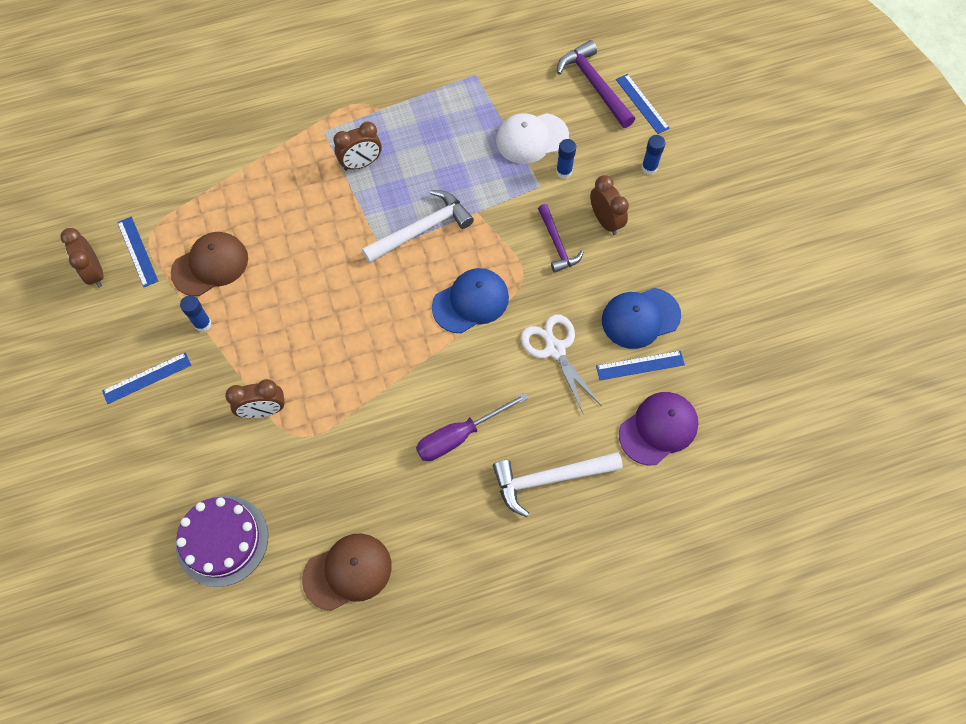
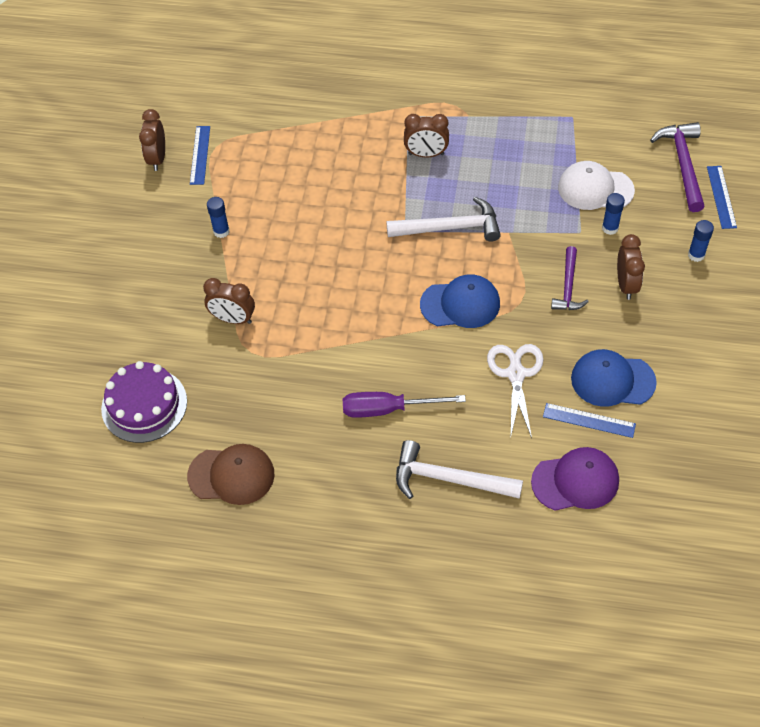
camera: 30 degrees right, 10 degrees down
blue ruler [102,352,191,404] -> none
brown cap [171,232,248,296] -> none

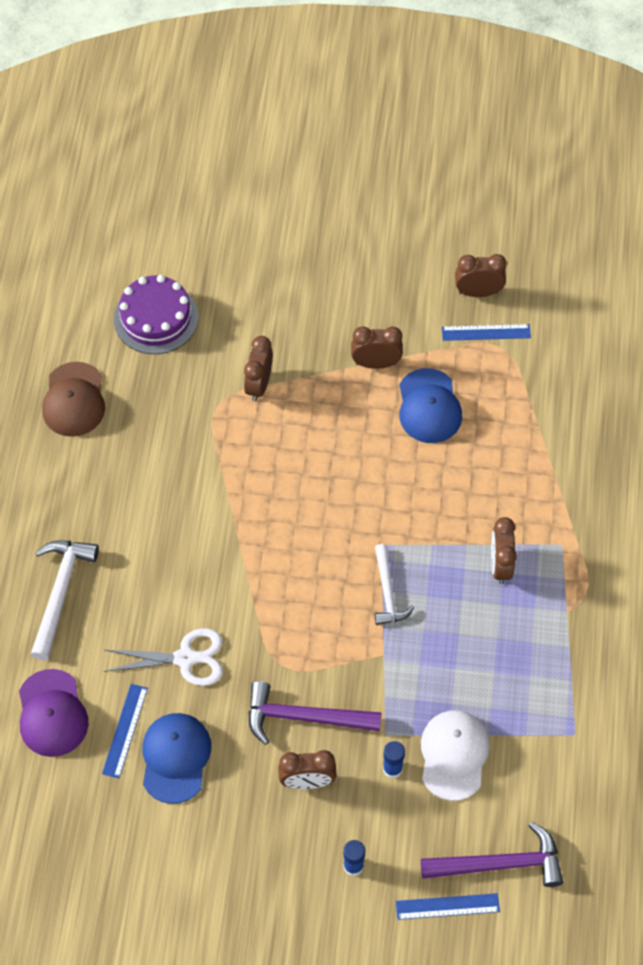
camera: 85 degrees right, 5 degrees up
blue glue stick [207,197,229,238] -> brown clock [351,326,403,369]
purple screwdriver [343,392,466,418] -> none
white hammer [386,197,501,242] -> white hammer [375,544,414,625], size x0.66
blue cap [420,274,500,328] -> blue cap moved to [399,368,462,443]
purple hammer [551,246,589,310] -> purple hammer [248,681,382,745], size x1.52

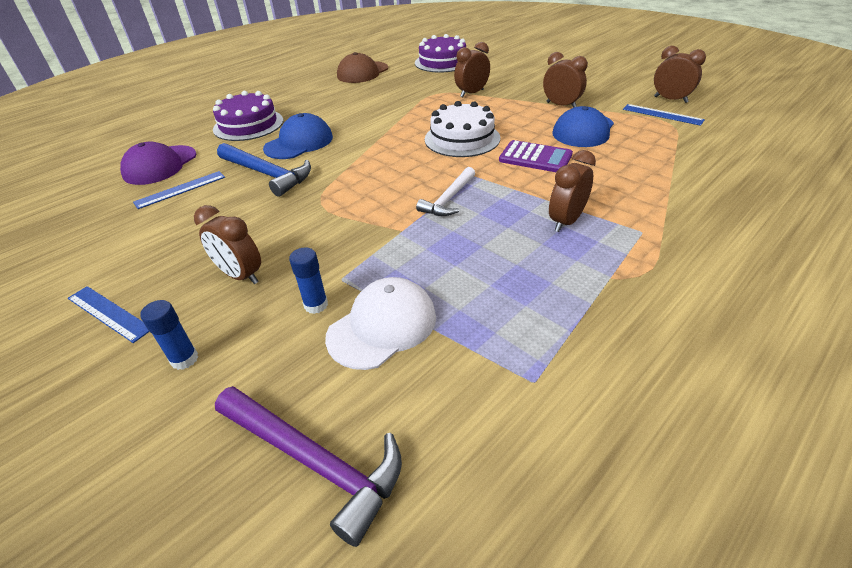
camera: 40 degrees right, 20 degrees down
white hammer [30,541,99,661] -> purple cake [213,91,283,141]
white scissors [104,628,223,686] -> blue hammer [217,143,311,197]
blue cap [143,713,211,804] -> blue cap moved to [263,113,333,159]
purple hammer [248,681,382,745] -> none
blue ruler [395,893,500,920] -> blue ruler moved to [68,286,149,343]
none -> white cake [425,101,500,157]
none -> purple calculator [499,140,573,172]

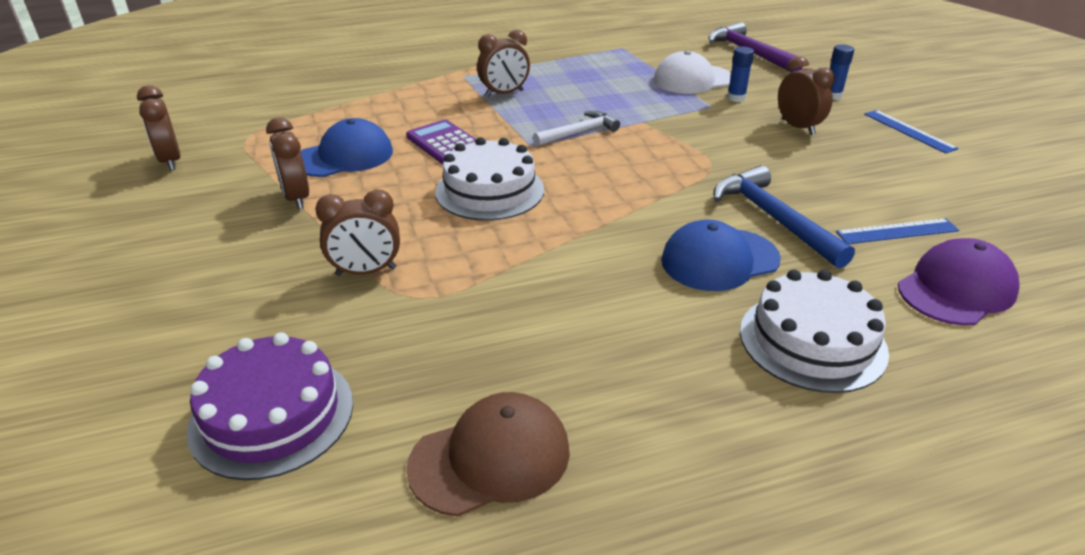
camera: 155 degrees left, 5 degrees down
purple cake [213,91,283,141] -> white cake [740,270,889,393]
blue ruler [623,104,705,126] -> none

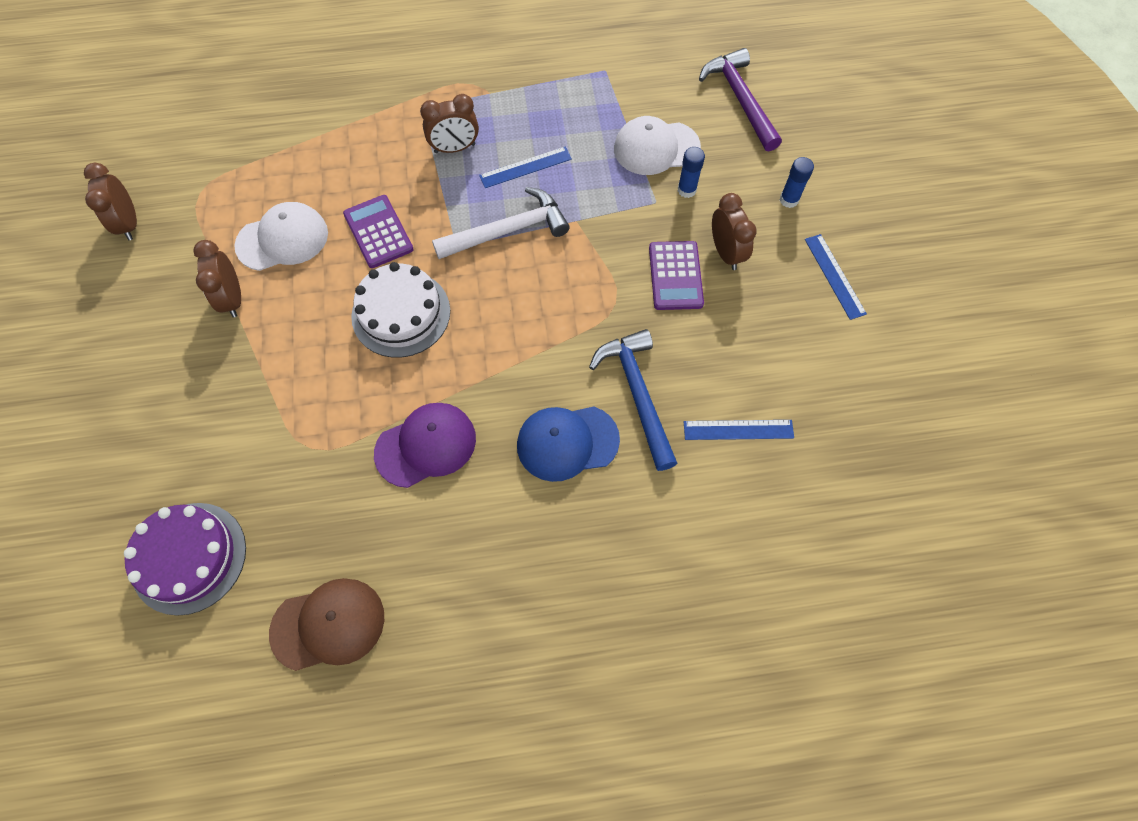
camera: 10 degrees right, 30 degrees up
blue cap [300,118,393,177] -> white cap [234,202,328,271]
brown clock [315,189,400,276] -> none
white hammer [533,111,620,146] -> white hammer [432,187,570,259], size x1.52
white cake [740,270,889,393] -> none
purple cap [898,238,1020,326] -> purple cap moved to [374,403,476,488]
none -> blue ruler [479,147,572,188]
none -> purple calculator [649,241,704,310]

